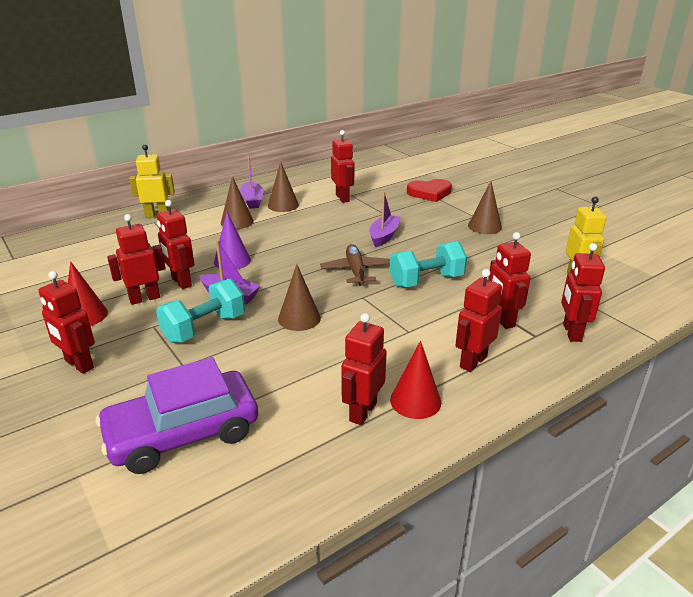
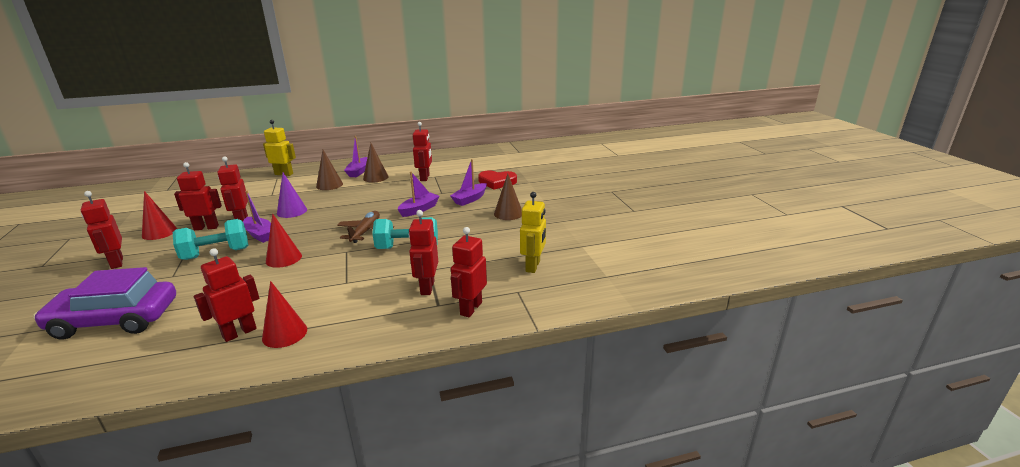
camera: 20 degrees right, 5 degrees down
brown cone [278,264,321,331] -> red cone [266,213,302,268]
red robot [455,269,502,372] -> none
none -> purple boat [450,159,487,206]

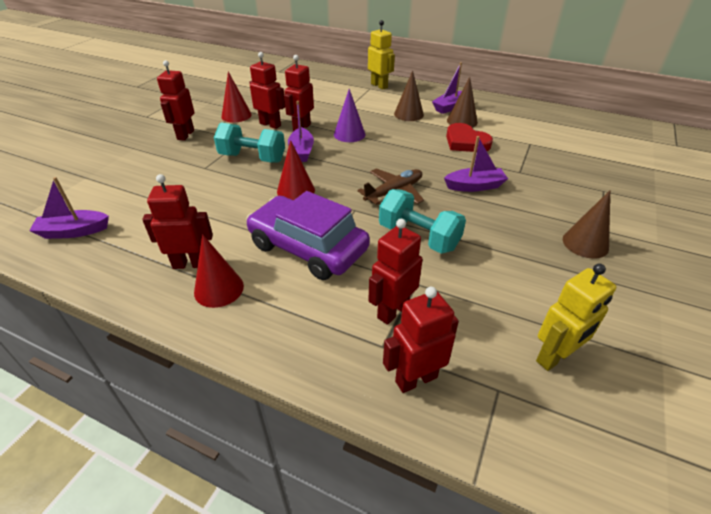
camera: 40 degrees right, 15 degrees up
purple car [33,267,176,340] -> purple car moved to [246,191,370,280]
red robot [413,122,432,181] -> none
purple boat [450,159,487,206] -> purple boat moved to [29,177,109,239]
red heart [478,170,517,189] -> red heart moved to [446,123,493,152]

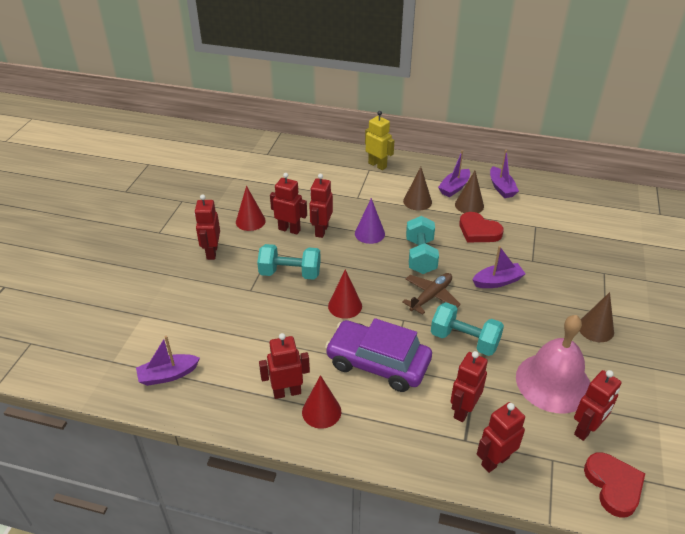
camera: 10 degrees left, 0 degrees up
purple boat [288,101,314,162] -> purple boat moved to [490,150,519,198]
yellow robot [536,264,616,371] -> red robot [574,370,621,441]
none -> turquoise dumbbell [406,216,439,274]
none -> pink bell [516,315,590,413]
none -> red heart [584,452,645,518]

